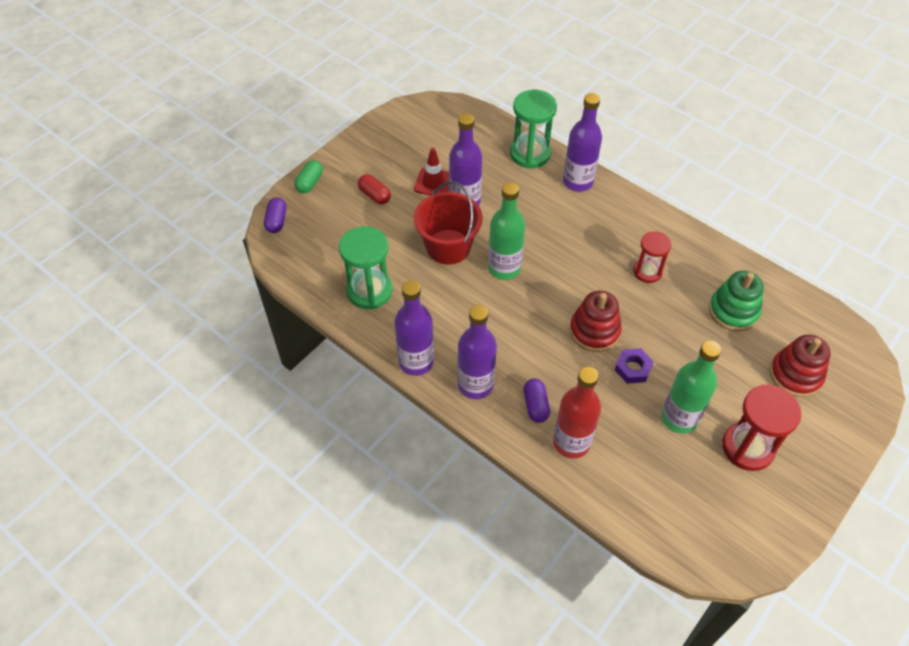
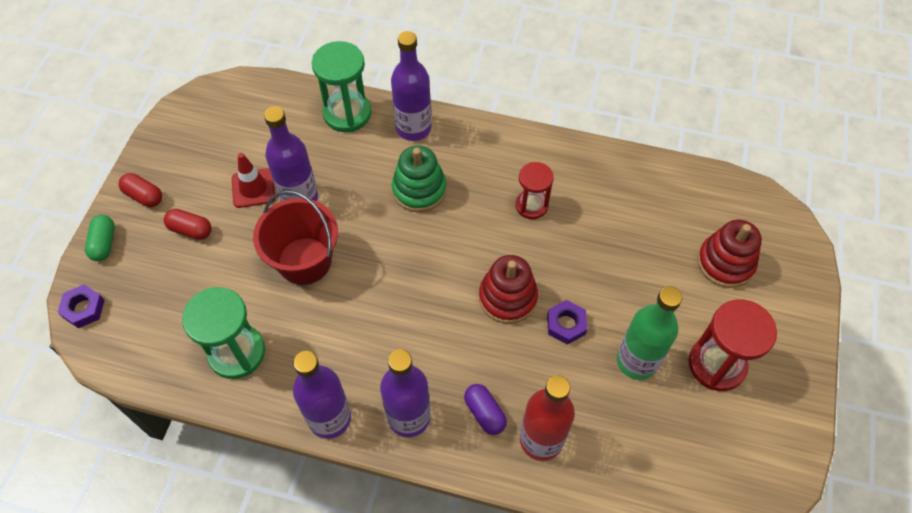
camera: 25 degrees left, 5 degrees up
purple capsule [264,197,287,233] -> purple nut [57,284,105,328]
green bottle [488,182,525,280] -> none
green stacking toy [709,271,764,332] -> green stacking toy moved to [392,146,447,212]
none -> red capsule [119,173,162,207]

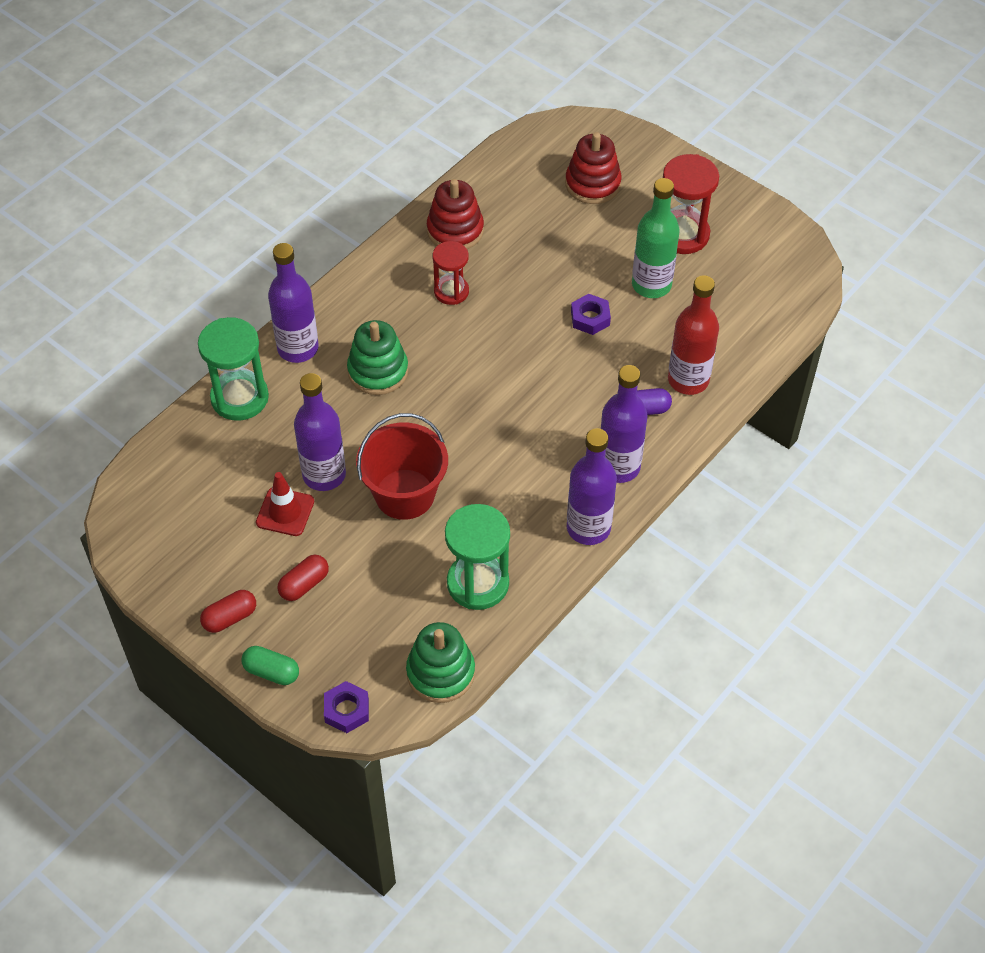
camera: 65 degrees left, 5 degrees down
red stacking toy [479,255,538,324] -> red stacking toy moved to [427,179,484,249]
none -> green stacking toy [406,622,475,703]

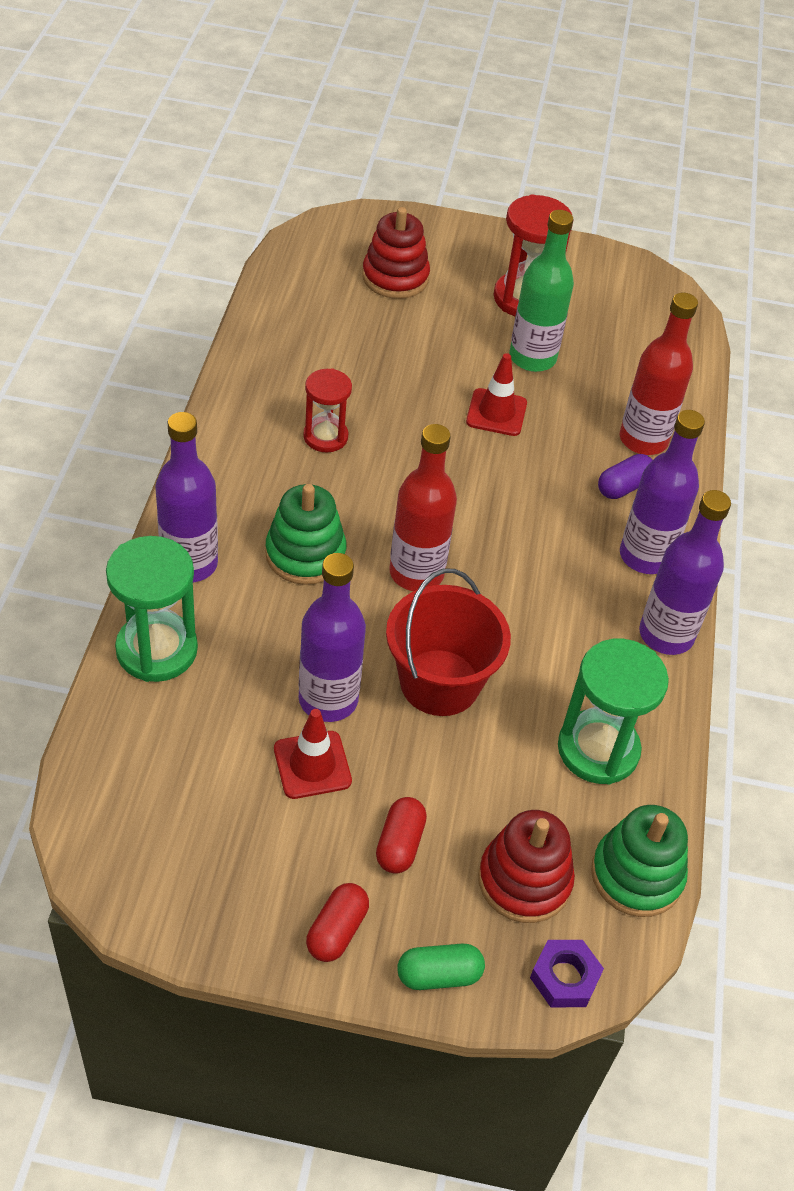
camera: 35 degrees left, 5 degrees down
red stacking toy [427,179,484,249] -> red stacking toy moved to [478,810,575,923]
purple nut [571,294,611,335] -> red traffic cone [466,353,527,436]
none -> red bottle [389,424,457,591]

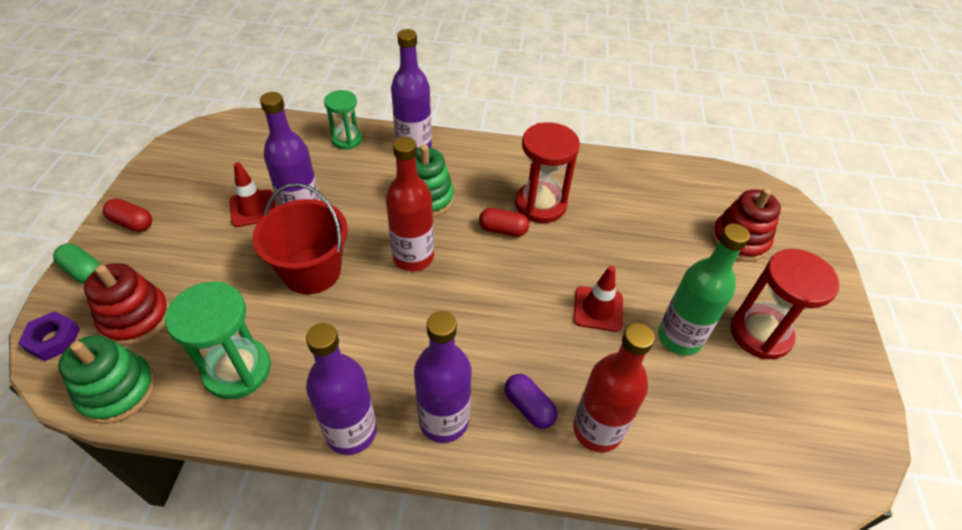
camera: 90 degrees right, 0 degrees up
green hourglass [106,536,198,682] -> green hourglass [324,90,362,150], size x0.64
red hourglass [303,369,352,452] -> red hourglass [515,122,580,223], size x1.57
red capsule [376,797,427,874] -> red capsule moved to [479,208,529,237]
green capsule [397,944,485,990] -> green capsule turned 45 degrees counterclockwise [53,244,101,283]

